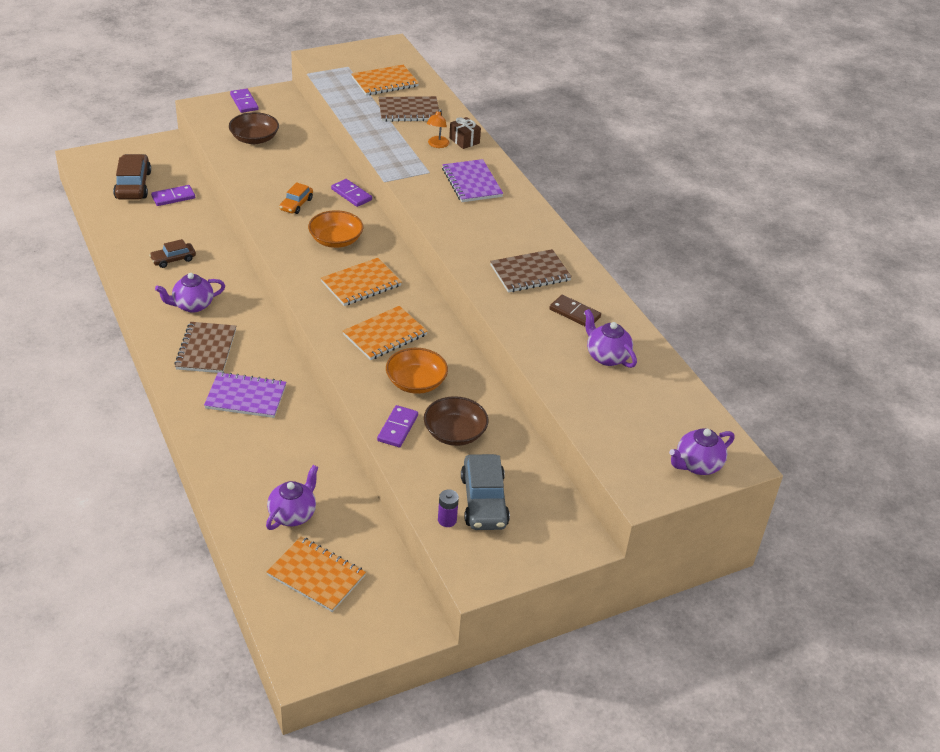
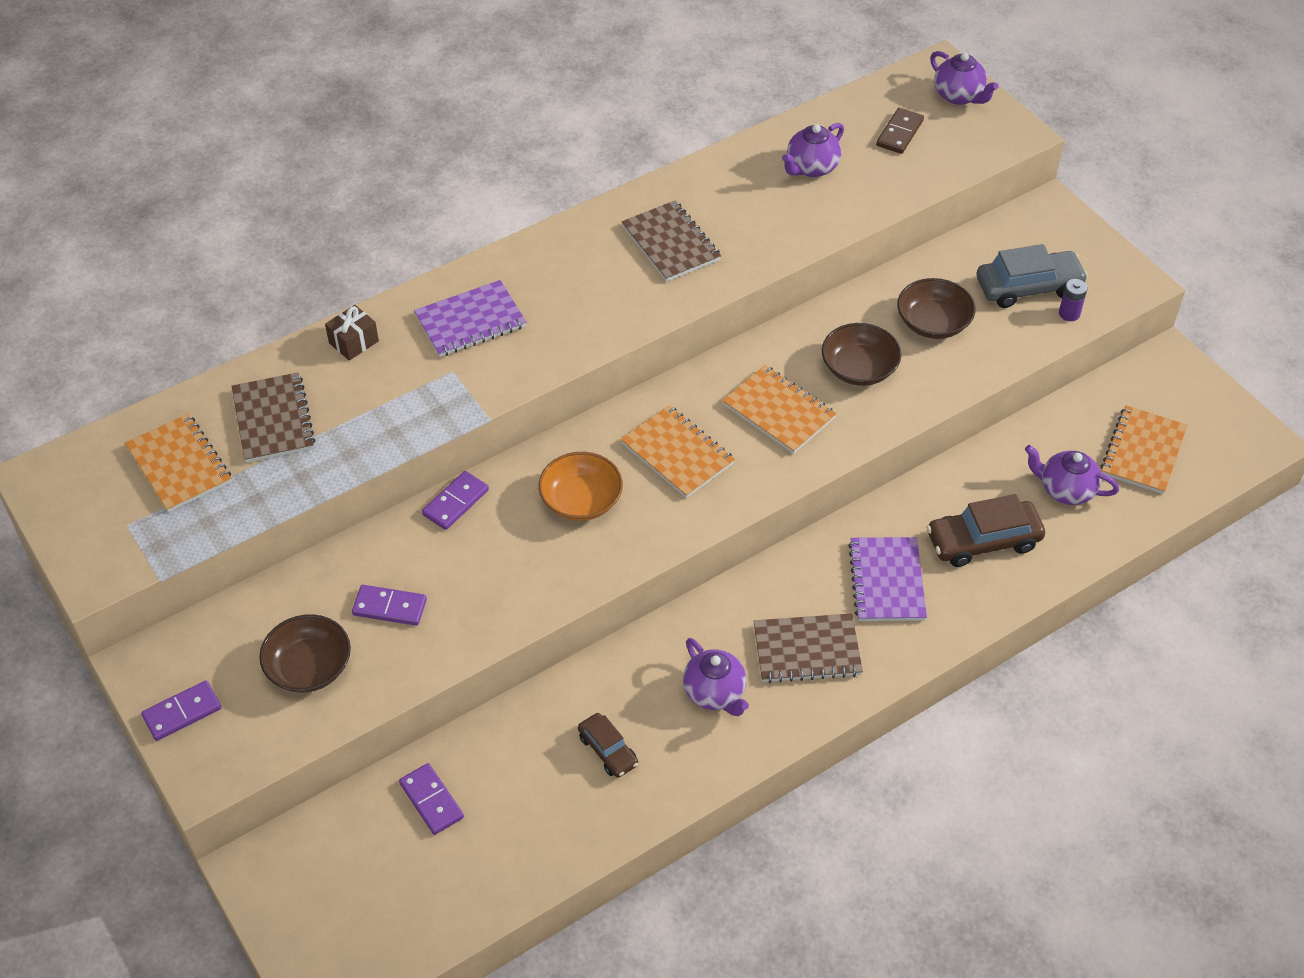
camera: 95 degrees left, 10 degrees up
brown car [113,154,151,200] -> brown car moved to [927,494,1045,567]
orange car [279,182,313,214] -> none
purple domino [377,405,418,447] -> purple domino moved to [352,585,427,626]
orange bowl [386,348,448,394] -> brown bowl [822,323,901,386]
orange lamp [427,109,449,148] -> none
brown domino [549,295,601,326] -> brown domino moved to [876,108,924,154]

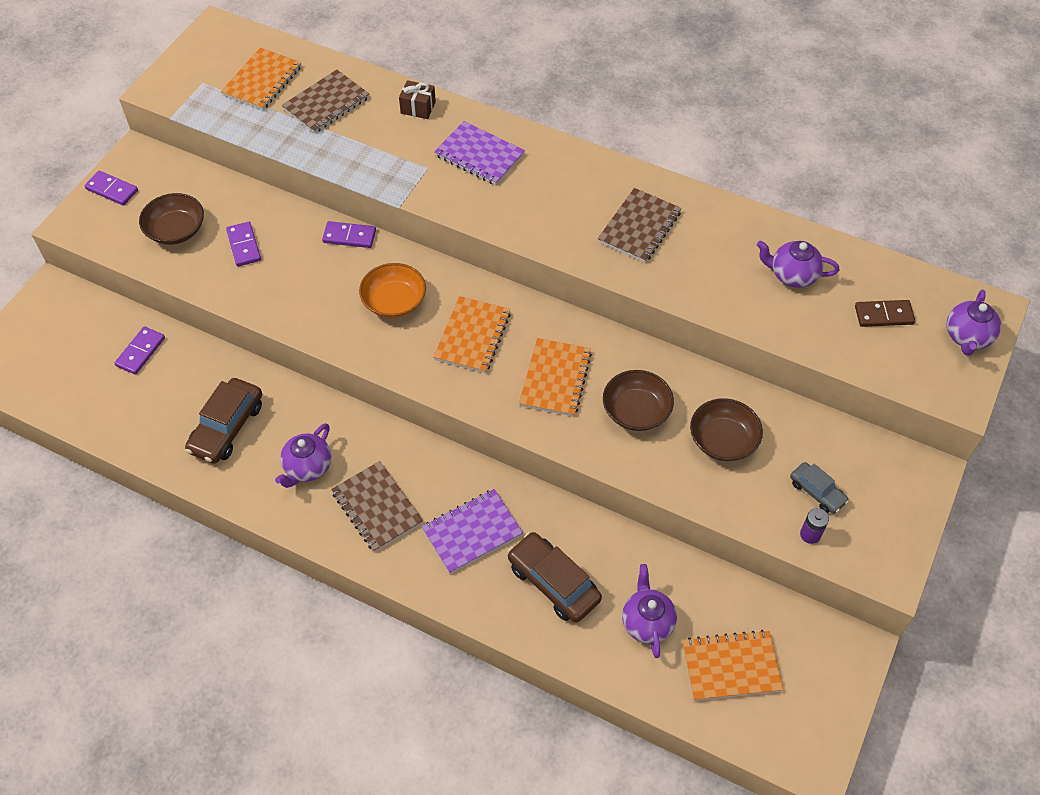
camera: 60 degrees right, 5 degrees up
brown car [578,713,638,778] -> brown car [185,378,262,464], size x1.71
grey car [977,244,1088,308] -> grey car [790,462,849,514], size x0.59

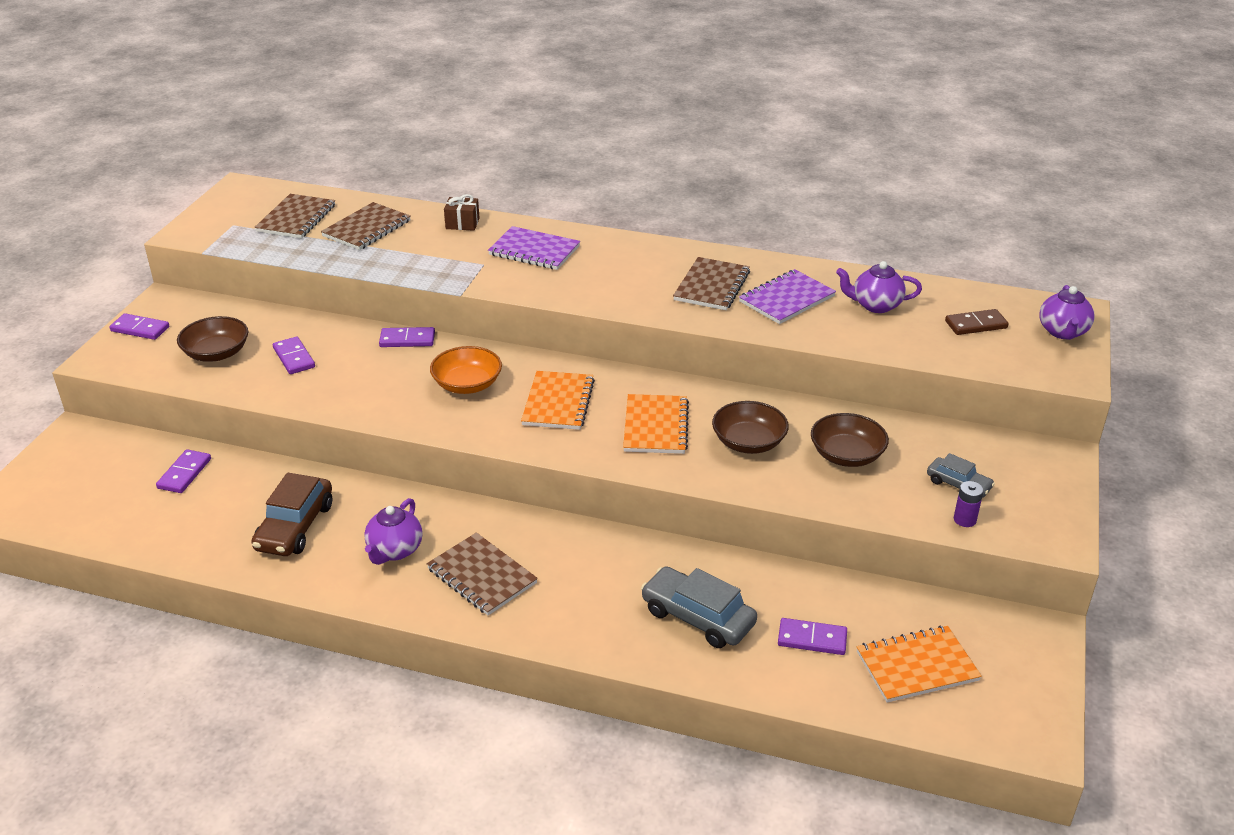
camera: 10 degrees left, 20 degrees down
orange notebook [221,47,301,110] -> brown notebook [254,194,335,239]
purple notebook [422,489,523,574] -> purple notebook moved to [739,269,836,324]
brown car [507,532,602,623] -> grey car [641,566,757,648]
purple teapot [622,564,677,658] -> purple domino [778,618,847,655]

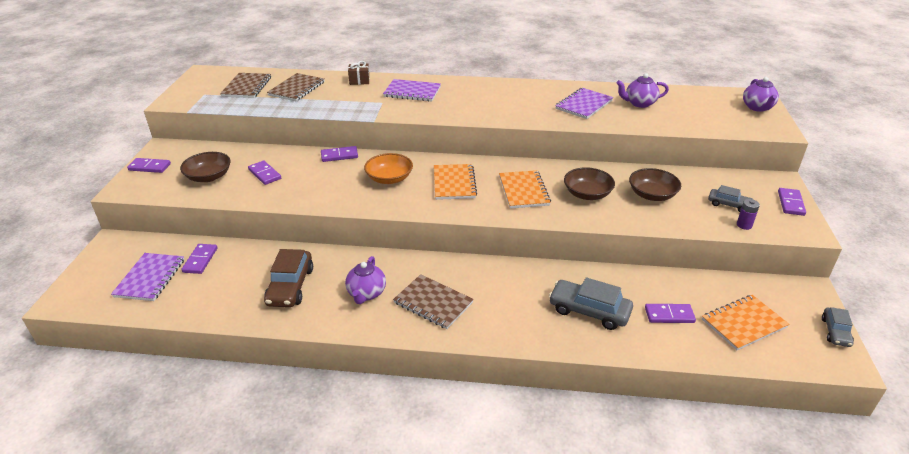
camera: 10 degrees left, 0 degrees up
brown notebook [673,257,750,310] -> none
brown domino [945,309,1009,335] -> none
none -> purple notebook [111,253,184,301]
none -> purple domino [778,188,806,216]
none -> grey car [822,307,854,347]

